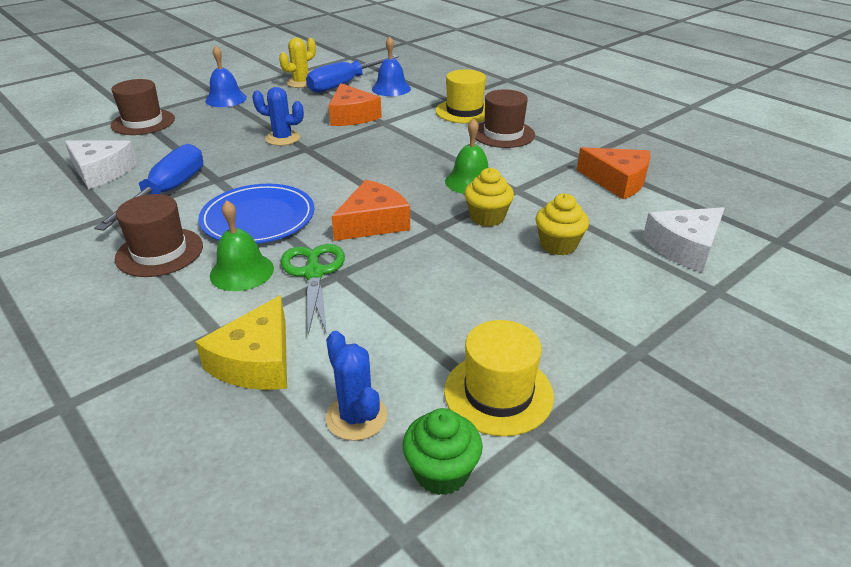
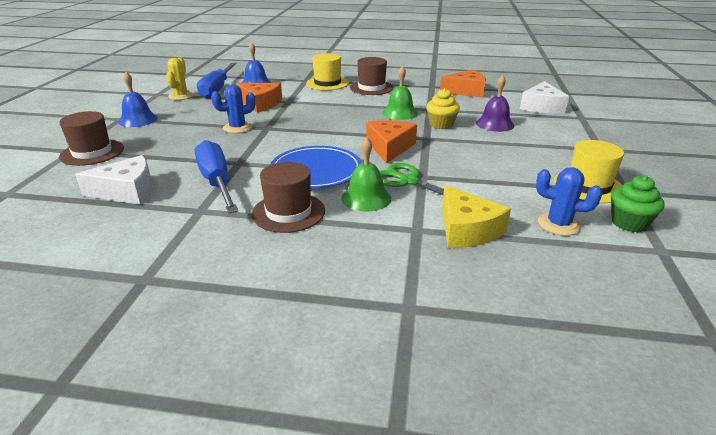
camera: 40 degrees left, 5 degrees down
yellow cupcake [535,194,589,255] -> purple bell [476,75,514,132]

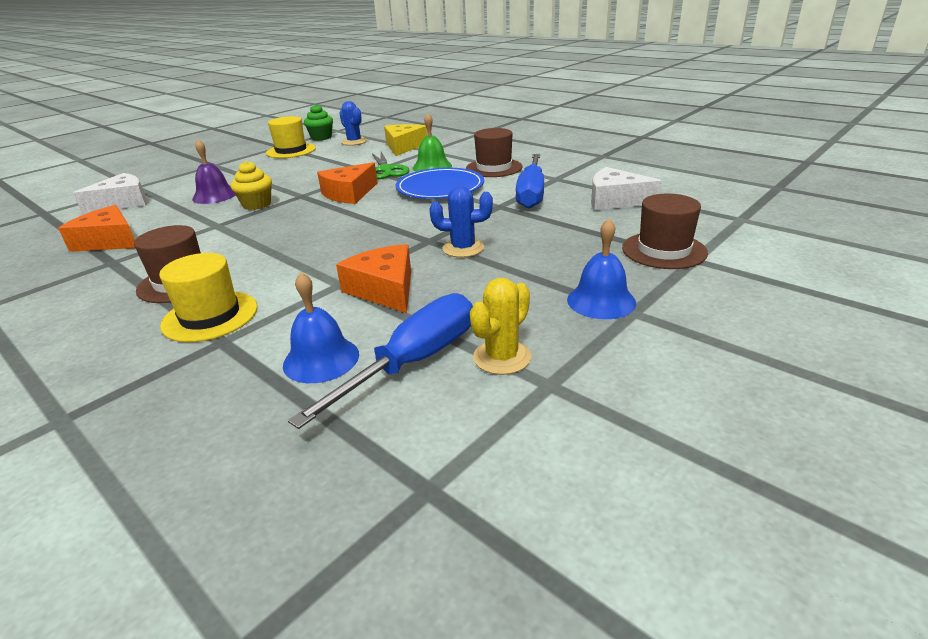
camera: 145 degrees left, 0 degrees up
green bell [382,66,418,120] -> none

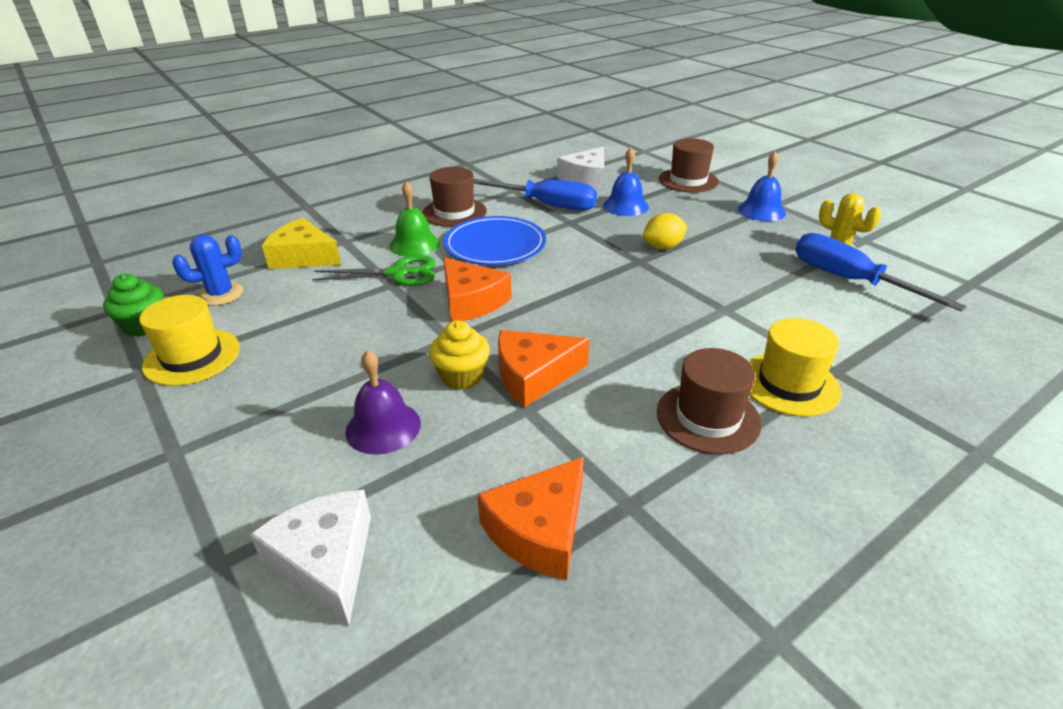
camera: 80 degrees left, 5 degrees up
blue bell [283,272,359,383] -> blue bell moved to [603,147,649,216]
orange cheese [336,244,411,313] -> orange cheese moved to [498,330,589,407]
blue cactus [429,186,493,258] -> yellow lemon [643,213,687,249]

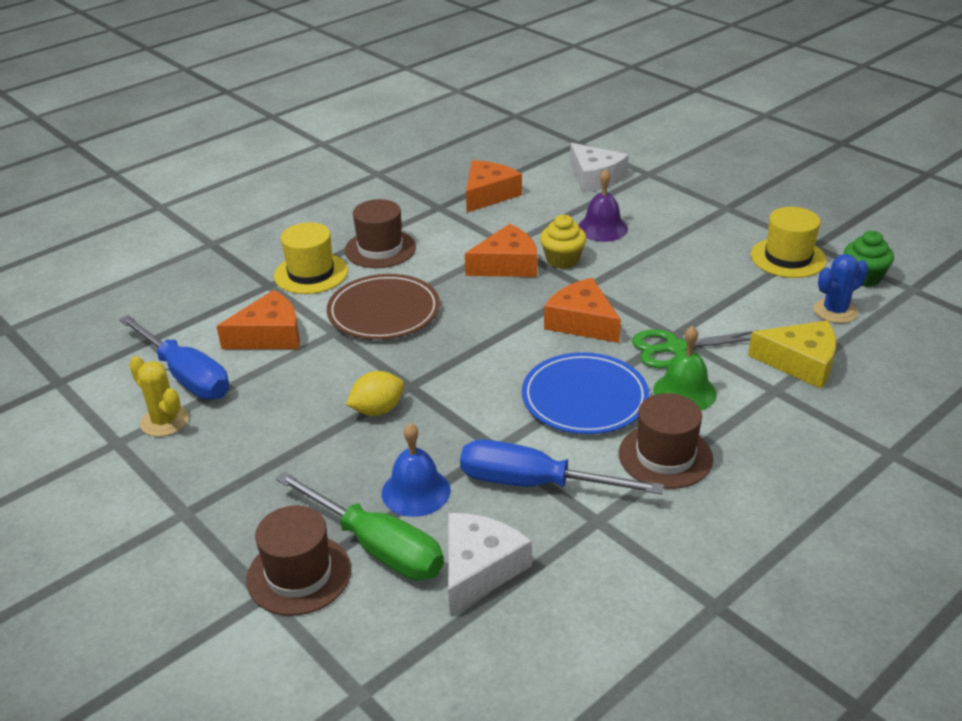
camera: 175 degrees right, 0 degrees up
blue bell [738,151,786,221] -> none
none -> orange cheese [217,290,300,349]
none -> green screwdriver [276,472,444,581]
none -> brown plate [327,274,440,340]

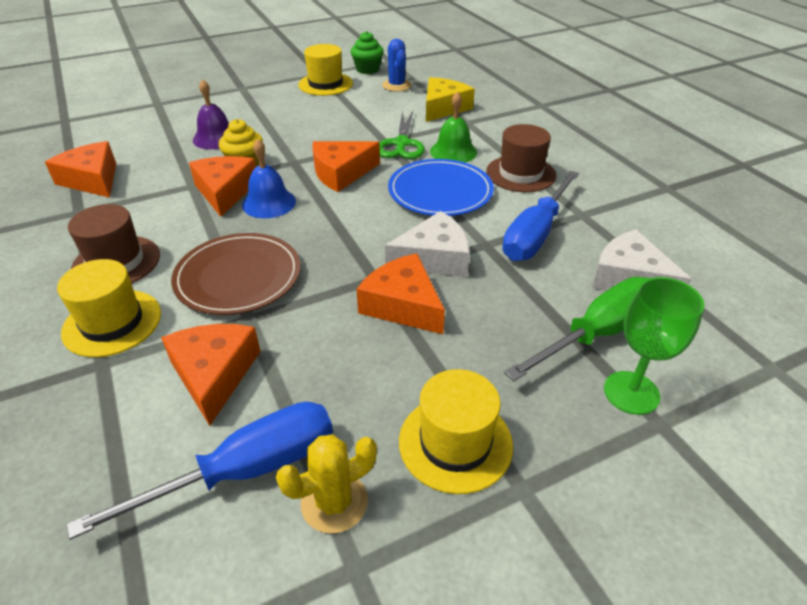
camera: 75 degrees left, 5 degrees up
brown hat [246,506,351,616] -> green goblet [604,277,704,415]
yellow lemon [346,371,404,416] -> orange cheese [357,253,445,334]
blue bell [382,423,451,517] -> blue bell moved to [242,139,296,218]
white cheese [570,143,629,193] -> white cheese moved to [385,211,470,277]
none -> yellow hat [399,369,513,494]

